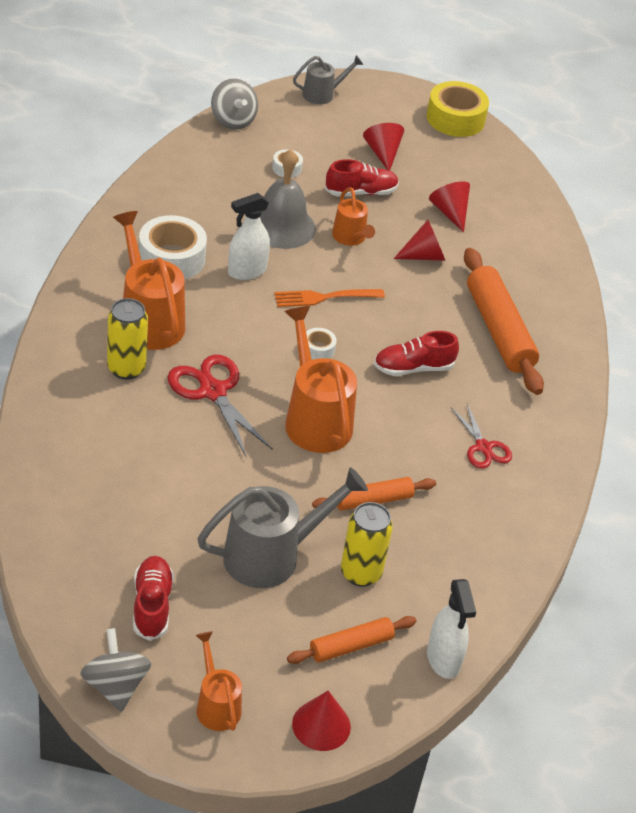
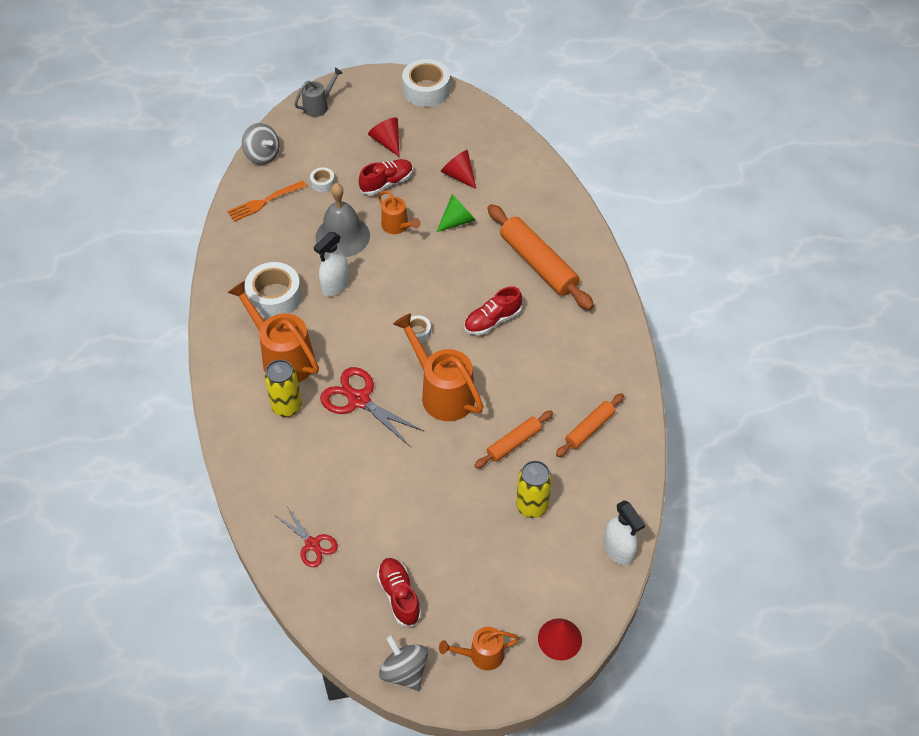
camera: 15 degrees left, 10 degrees up
orange watering can [196,631,242,731] -> orange watering can turned 60 degrees counterclockwise [439,627,520,670]
grey watering can [197,467,368,588] -> none
orange fork [274,289,385,307] -> orange fork moved to [227,181,307,222]
orange rolling pin [287,616,416,664] -> orange rolling pin moved to [556,393,624,457]
red cone [394,220,445,261] -> green cone [437,194,476,232]
yellow tape [427,81,489,137] -> white tape [402,59,450,107]
red scissors [451,404,512,469] -> red scissors moved to [276,507,338,567]

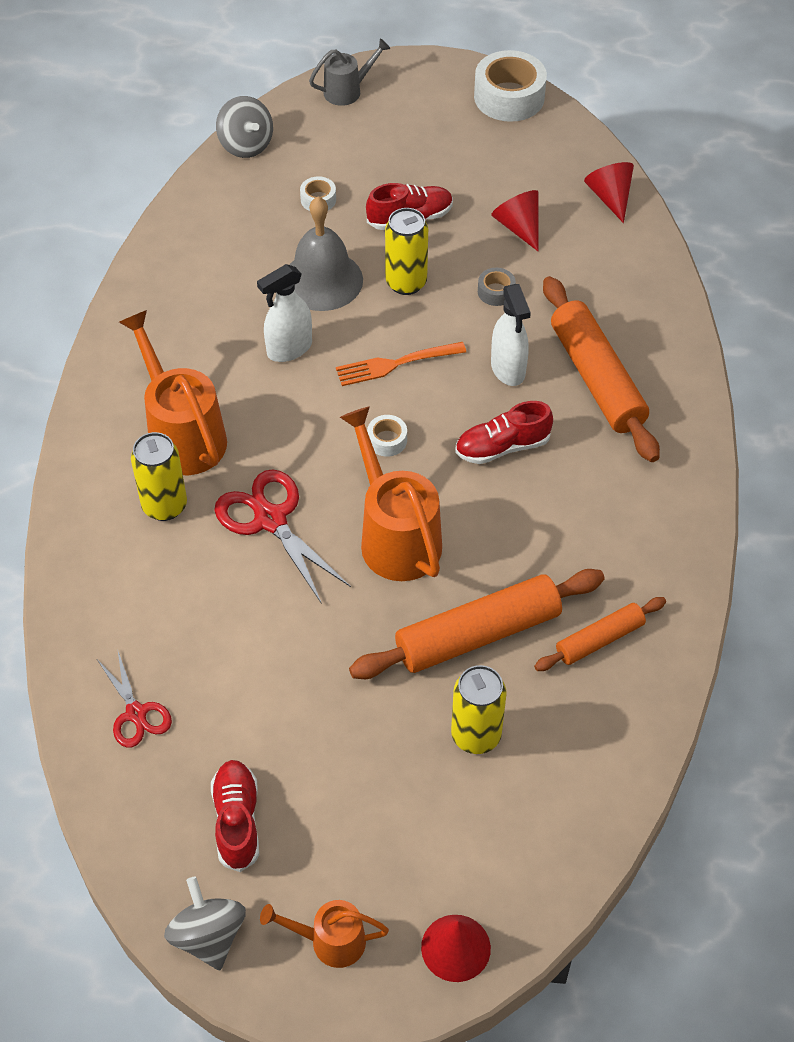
camera: 15 degrees right, 0 degrees up
orange fork [227,181,307,222] -> orange fork moved to [336,342,466,386]
white tape [245,262,302,318] -> none
red cone [368,118,400,157] -> red cone moved to [584,162,634,223]
orange watering can [378,191,421,234] -> yellow can [385,208,428,295]
green cone [437,194,476,232] -> grey tape [478,268,516,306]
orange rolling pin [474,410,553,468] -> orange rolling pin [349,569,605,679], size x1.78
white spray bottle [604,500,645,566] -> white spray bottle moved to [491,284,531,386]

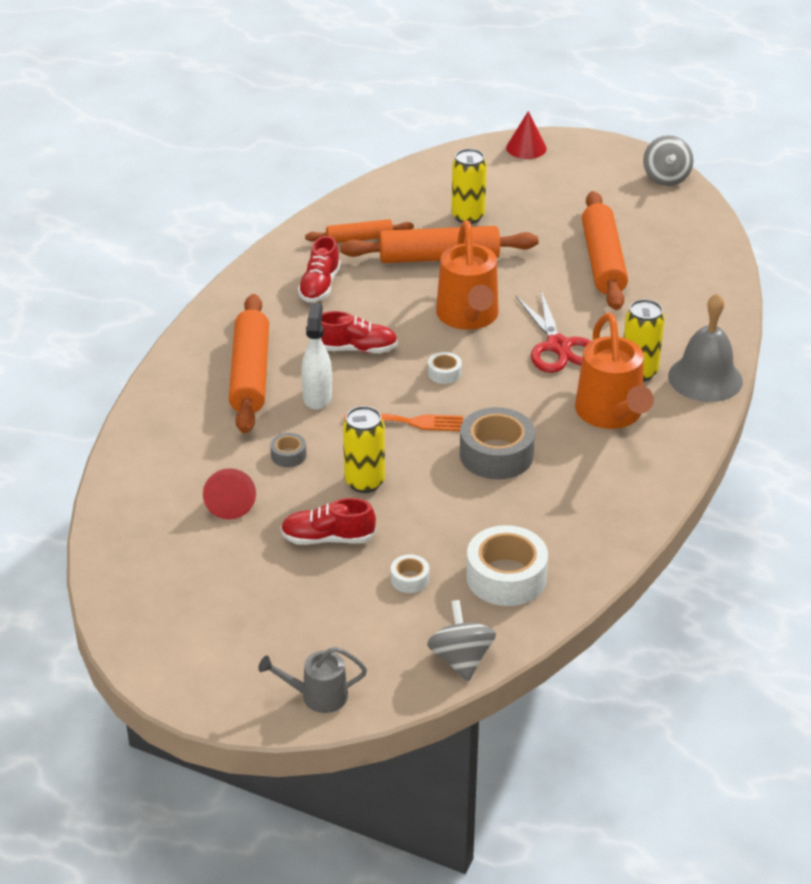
camera: 160 degrees left, 15 degrees down
red scissors [98,652,172,748] -> none
red shoe [211,760,259,872] -> red shoe moved to [298,236,341,302]
white spray bottle [257,264,312,362] -> grey tape [460,407,535,479]
orange watering can [260,900,389,968] -> none
grey bell [289,197,363,311] -> grey bell moved to [668,293,743,402]
white tape [474,50,547,122] -> white tape moved to [466,525,548,606]
red cone [584,162,634,223] -> none
none -> orange rolling pin [582,191,628,310]

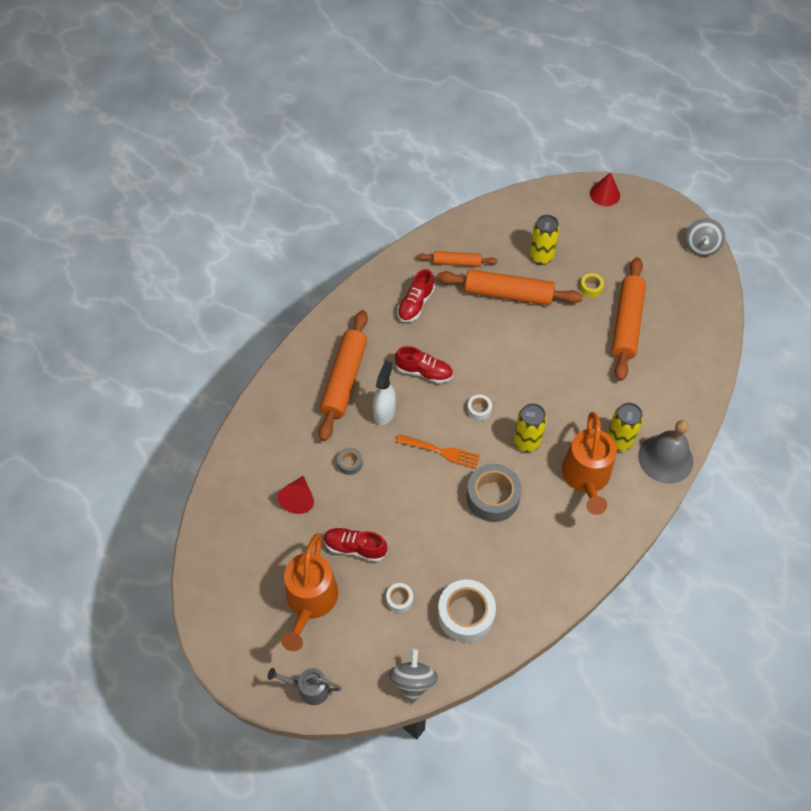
camera: 15 degrees right, 20 degrees up
yellow can [343,406,385,493] -> yellow can moved to [514,403,547,452]
orange watering can [436,220,499,330] -> orange watering can moved to [281,533,338,651]
red scissors [516,291,591,373] -> none
none -> yellow tape [580,273,604,297]

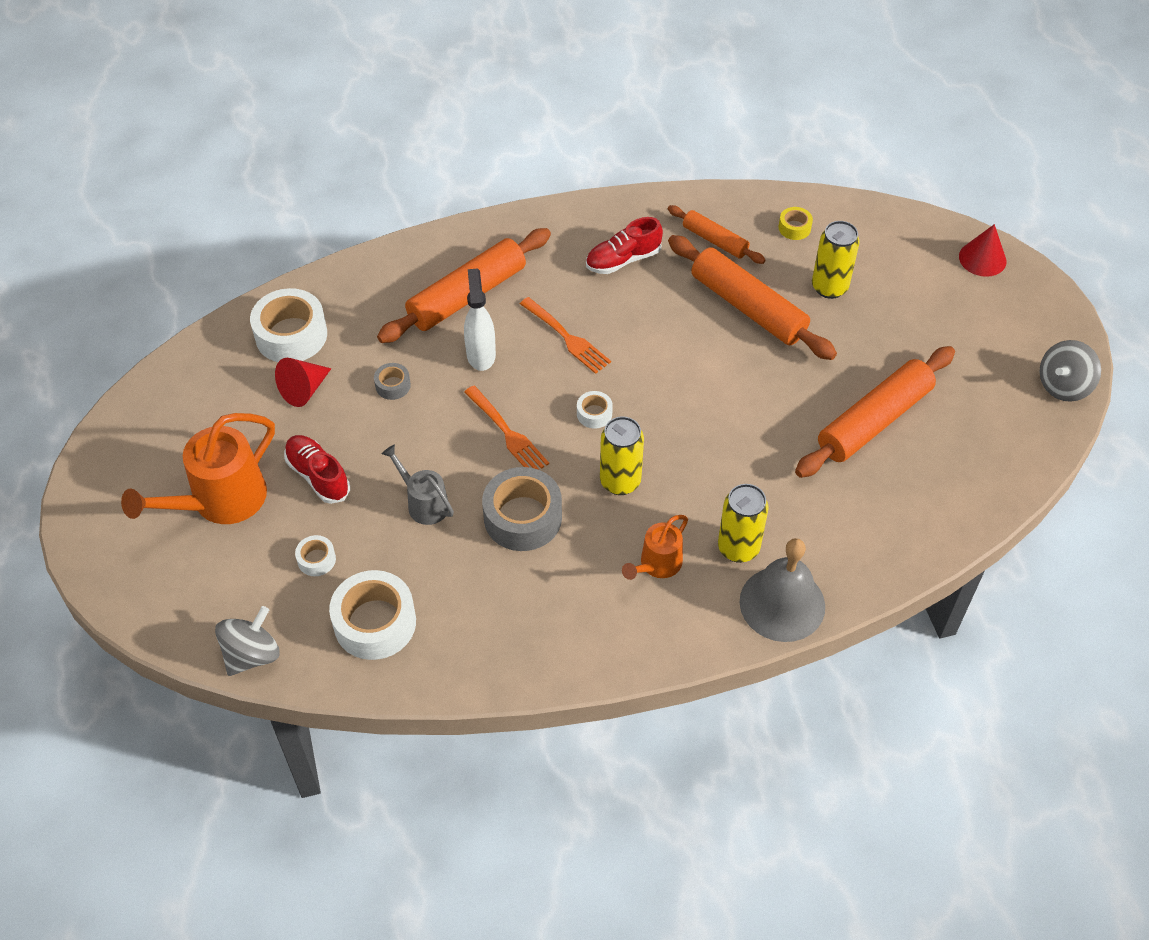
camera: 35 degrees right, 5 degrees down
grey watering can [268,668,342,705] -> grey watering can moved to [382,445,454,525]
white spray bottle [373,361,396,425] -> white spray bottle turned 60 degrees counterclockwise [464,268,496,371]
red shoe [395,346,453,383] -> orange fork [520,297,611,374]
orange watering can [562,412,617,515] -> orange watering can [622,515,688,580], size x0.56
yellow tape [580,273,604,297] -> yellow tape moved to [778,207,813,240]
none -> white tape [250,288,327,362]

